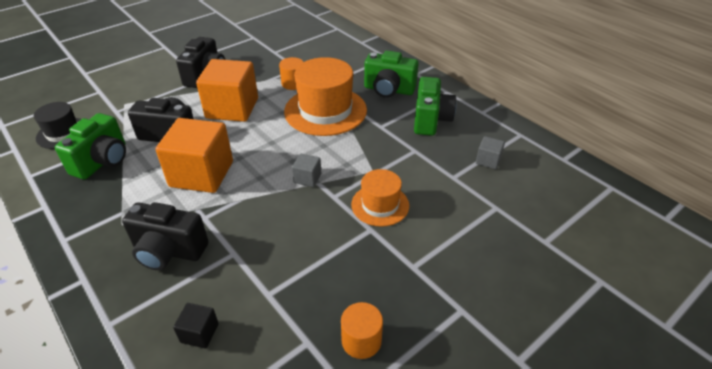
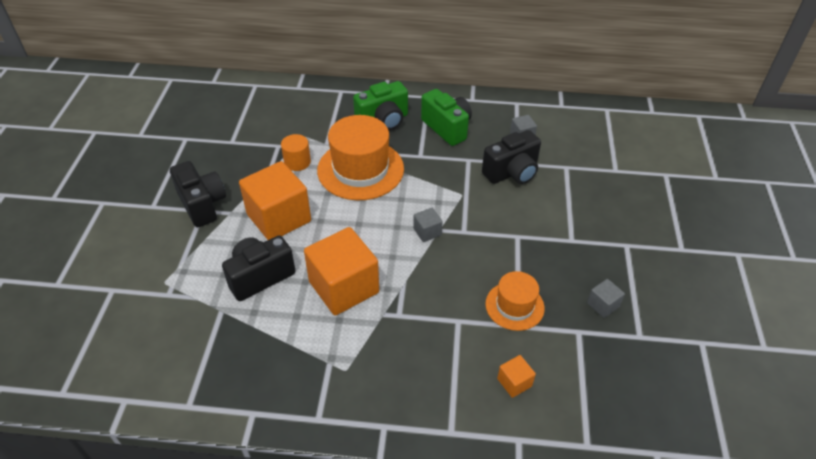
camera: 45 degrees left, 5 degrees up
black hat [34,102,81,149] -> none
green camera [55,113,126,179] -> none
black camera [122,202,209,270] -> black camera moved to [482,130,541,184]
black cube [173,303,219,348] -> orange cube [497,355,536,398]
orange cylinder [341,302,383,359] -> grey cube [587,279,625,318]
orange hat [351,169,409,227] -> orange hat moved to [485,271,545,331]

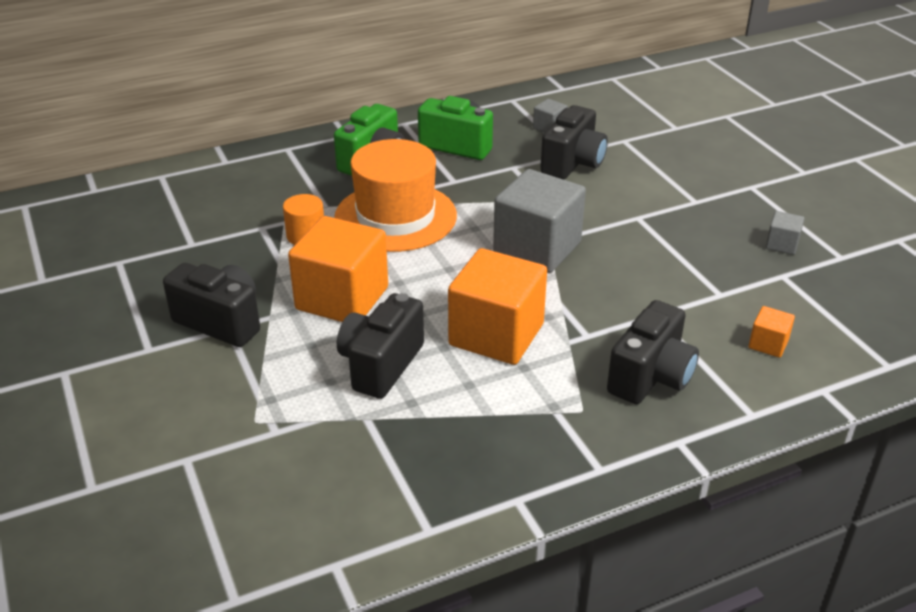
camera: 30 degrees left, 10 degrees down
grey cube [413,208,443,242] -> grey cube [493,169,586,273], size x2.28
orange hat [485,271,545,331] -> none
none -> black camera [607,300,699,404]

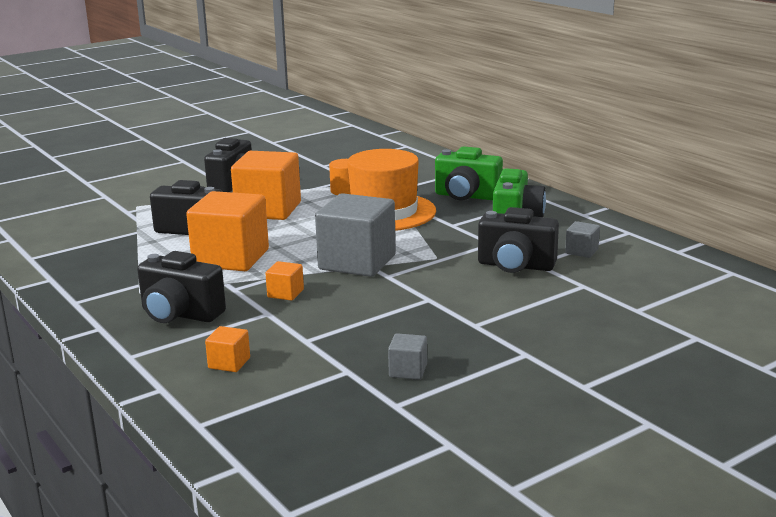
camera: 80 degrees right, 15 degrees down
none -> orange cube [265,261,304,301]

